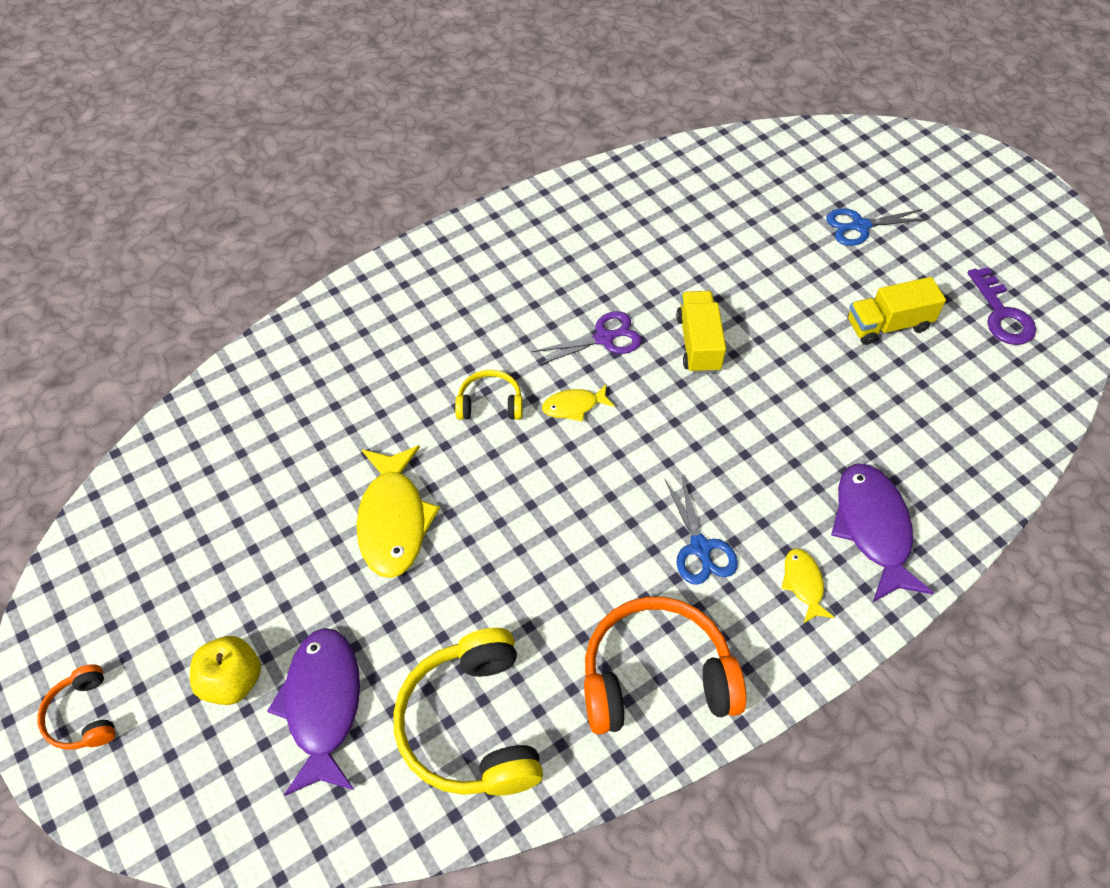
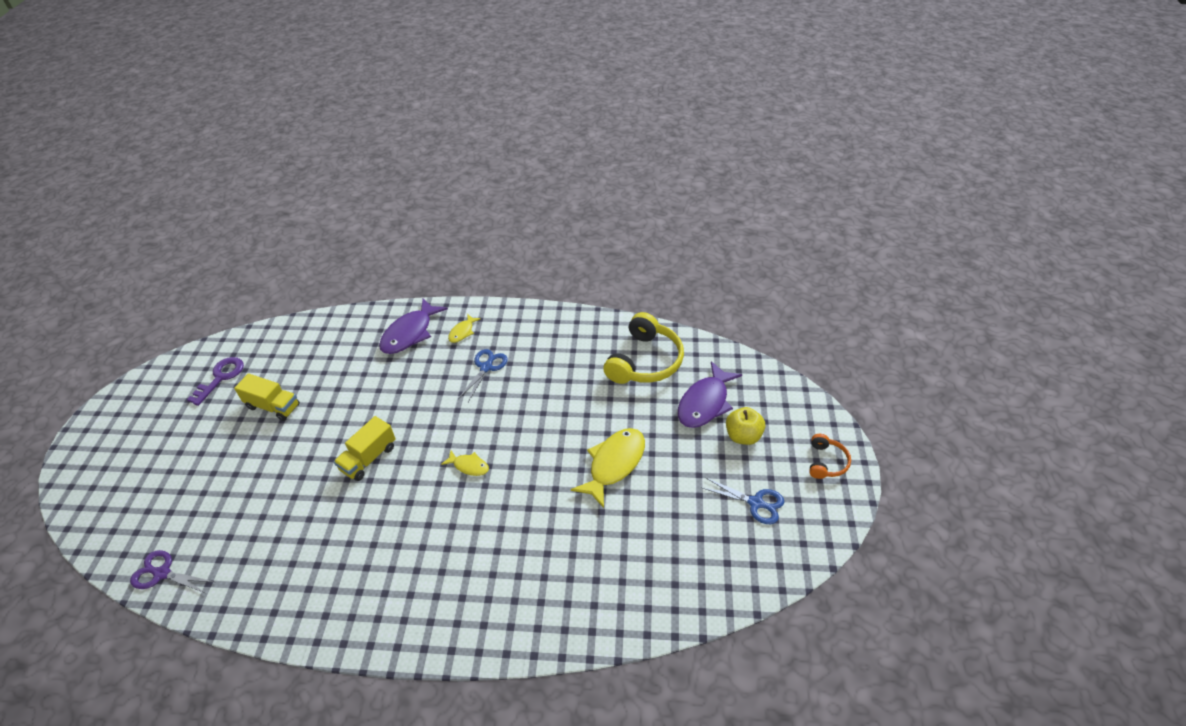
camera: 140 degrees left, 10 degrees down
yellow headphones [455,370,523,420] -> none
purple scissors [532,311,642,366] -> purple scissors moved to [130,550,214,594]
orange headphones [584,597,746,734] -> none
blue scissors [826,208,929,246] -> blue scissors moved to [701,477,784,524]

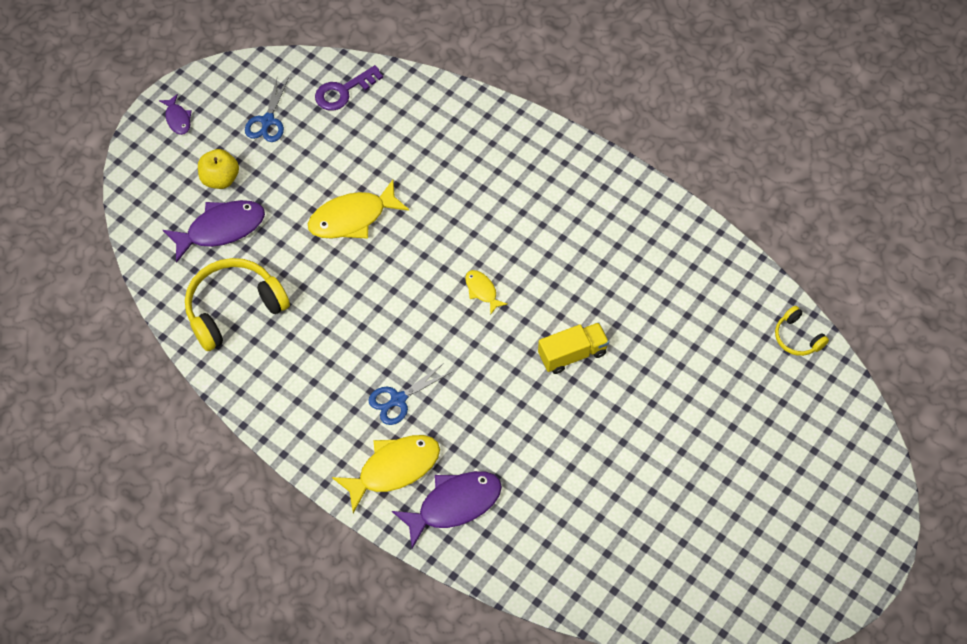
camera: 150 degrees left, 15 degrees up
purple scissors [130,550,214,594] -> yellow headphones [775,306,829,356]
purple key [187,357,244,406] -> purple key moved to [315,65,383,111]
yellow truck [234,374,300,421] -> none
yellow fish [448,314,481,343] -> yellow fish [332,435,440,513], size x1.96
blue scissors [701,477,784,524] -> blue scissors turned 135 degrees counterclockwise [245,78,289,142]
orange headphones [809,434,851,479] -> purple fish [159,94,192,135]

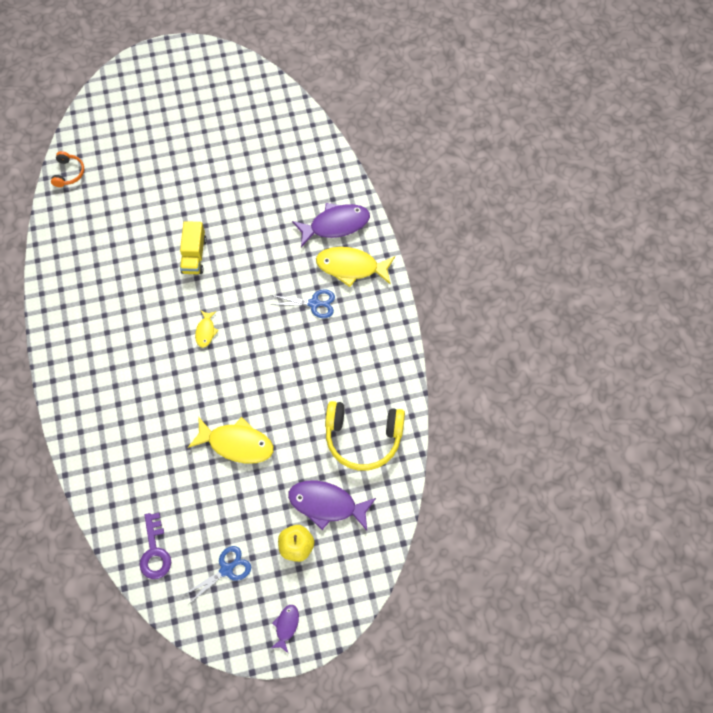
camera: 140 degrees left, 5 degrees up
purple key [315,65,383,111] -> purple key turned 75 degrees clockwise [140,513,171,579]
purple fish [392,471,502,548] -> purple fish turned 150 degrees clockwise [292,203,370,247]
yellow truck [538,322,609,374] -> yellow truck turned 105 degrees counterclockwise [180,221,207,274]
yellow headphones [775,306,829,356] -> orange headphones [51,151,84,187]

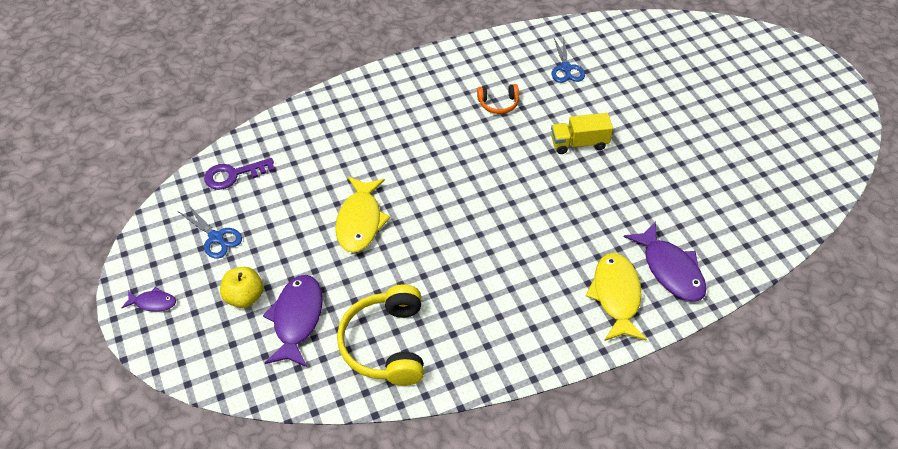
camera: 80 degrees right, 15 degrees down
orange headphones [51,151,84,187] -> orange headphones moved to [477,84,519,114]
yellow fish [195,310,219,348] -> none
blue scissors [270,289,335,318] -> blue scissors moved to [552,37,585,83]

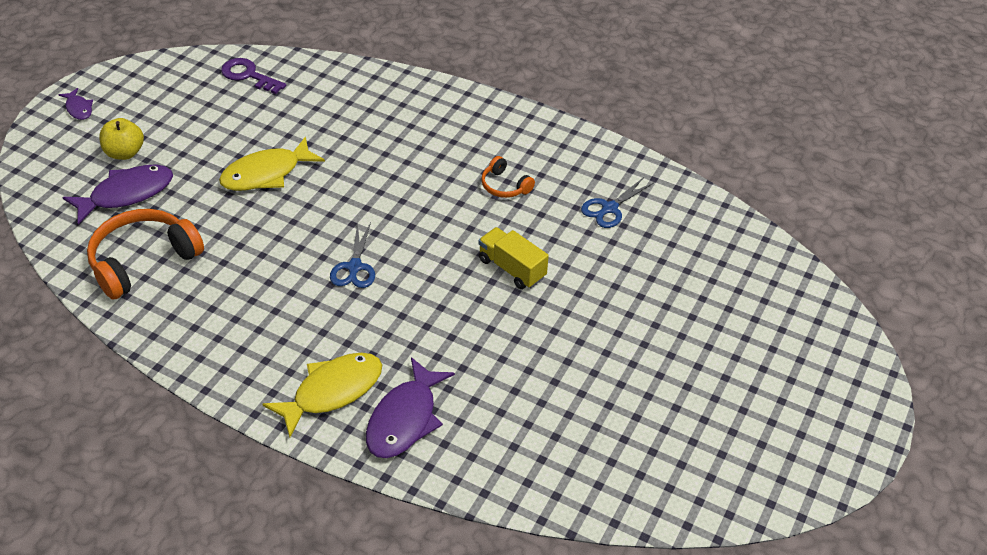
camera: 50 degrees right, 5 degrees down
blue scissors [179,204,242,259] -> blue scissors moved to [330,222,375,288]
yellow headphones [337,284,424,386] -> orange headphones [87,209,204,299]

